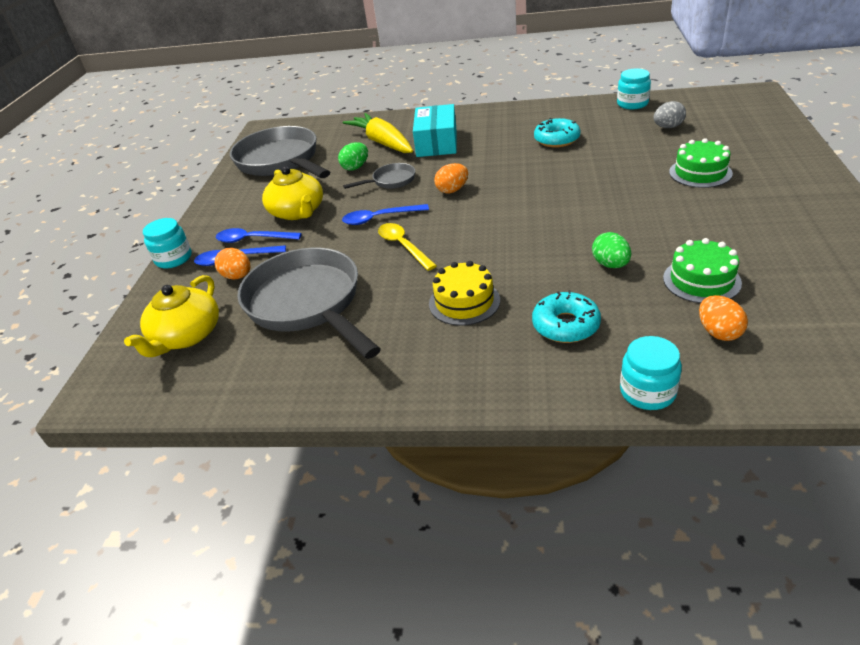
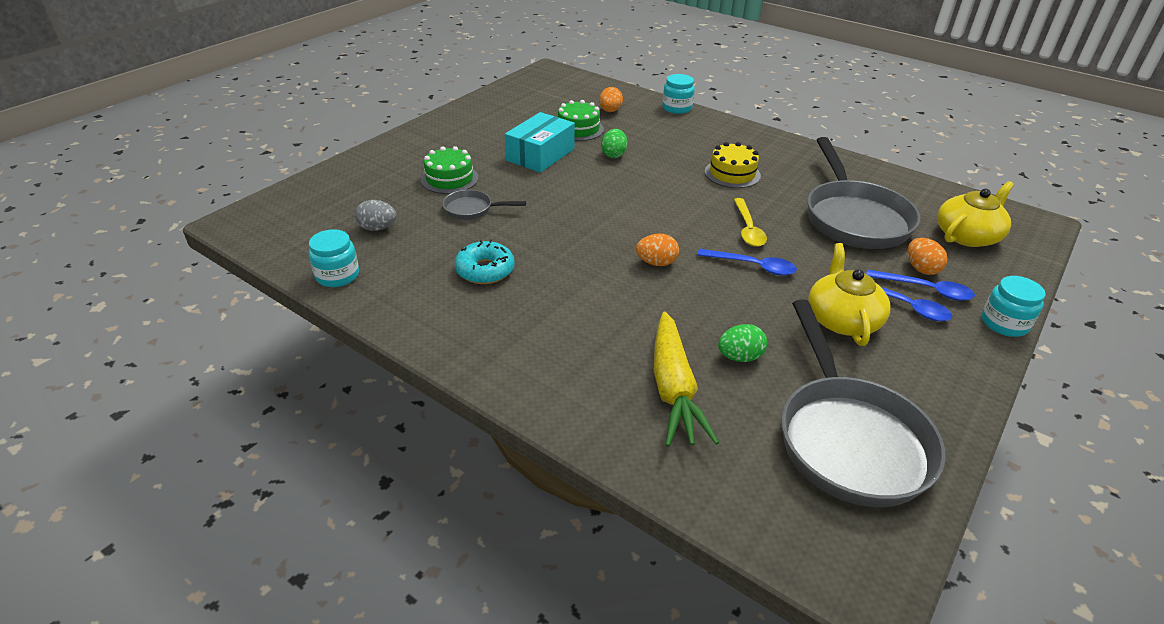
camera: 155 degrees left, 0 degrees up
grey pan [343,163,415,189] -> grey pan moved to [443,190,526,220]
turquoise box [413,104,457,157] -> turquoise box moved to [505,112,575,173]
turquoise donut [532,290,601,343] -> none

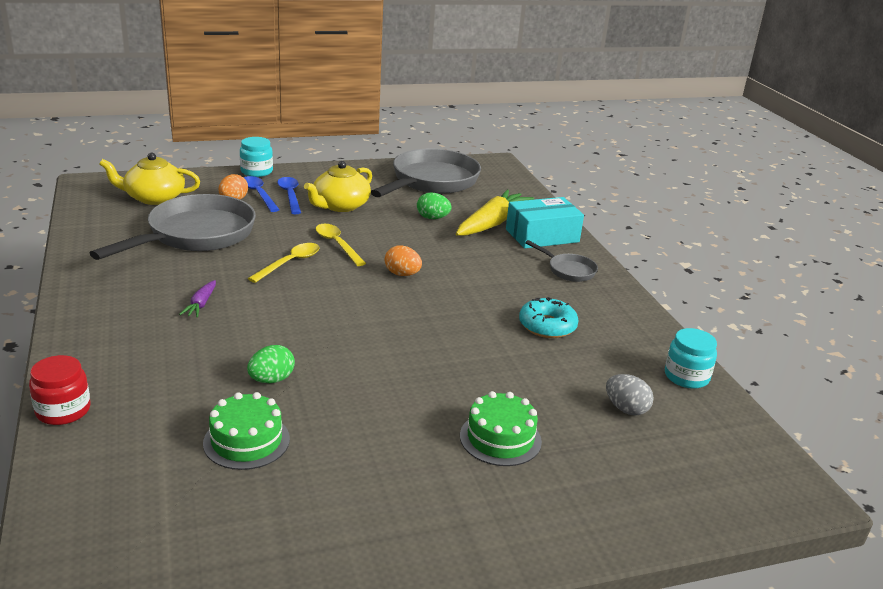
camera: 145 degrees left, 10 degrees down
grey pan [443,190,526,220] -> grey pan moved to [525,240,598,282]
turquoise box [505,112,575,173] -> turquoise box moved to [506,197,584,248]
orange egg [599,87,623,112] -> none
turquoise jar [662,74,695,114] -> red jar [29,355,90,425]
blue spoon [697,249,797,276] -> yellow spoon [316,224,366,266]
yellow cake [705,142,761,188] -> purple carrot [179,280,216,317]

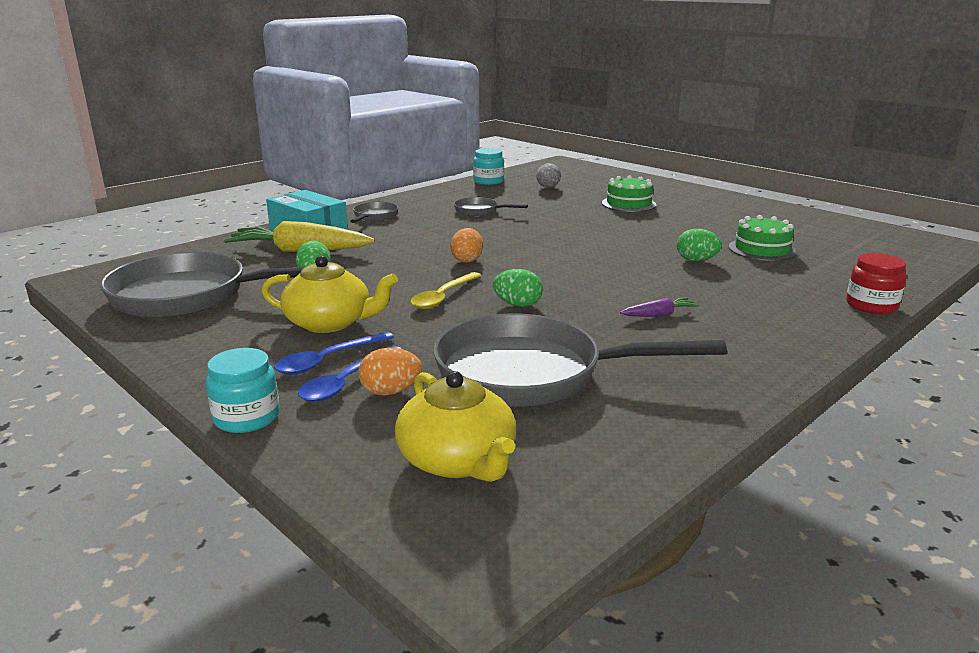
camera: 115 degrees left, 5 degrees down
yellow spoon [248,243,320,283] -> green egg [493,269,543,307]
turquoise donut [519,297,579,338] -> grey pan [454,197,528,216]

